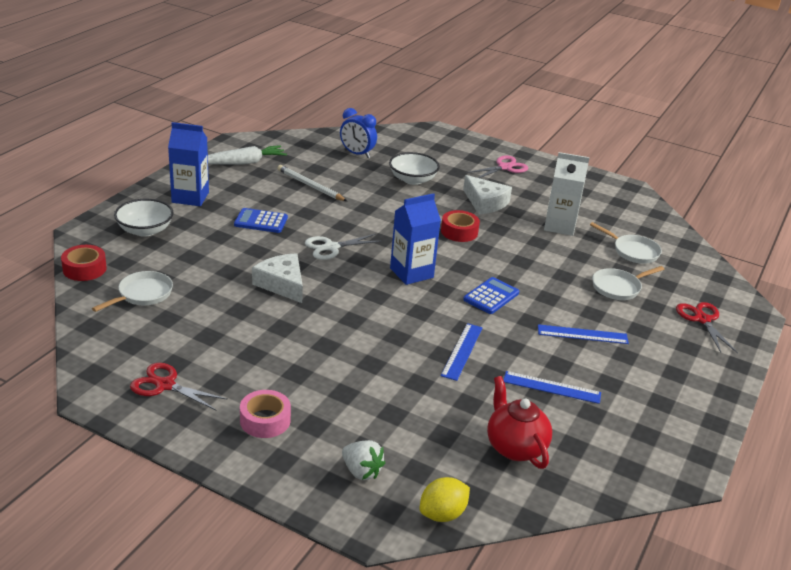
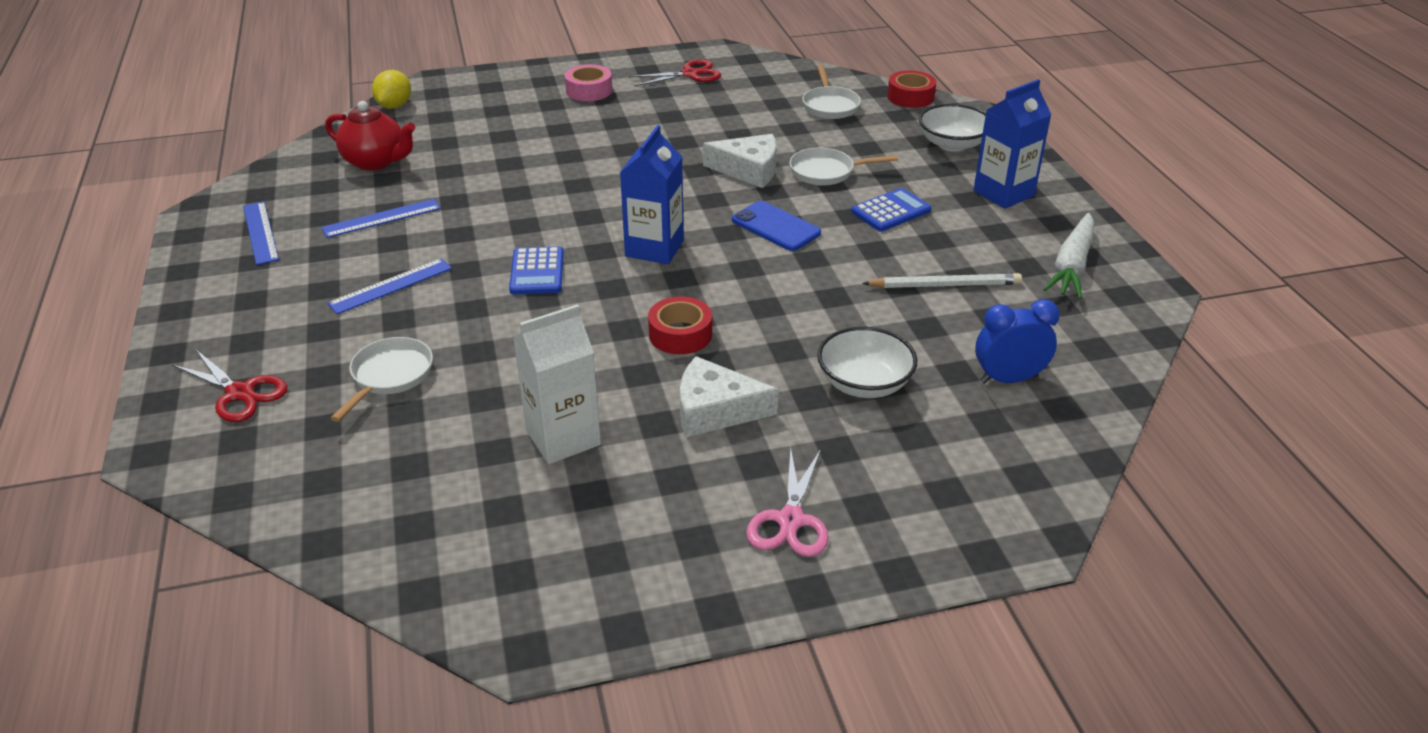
camera: 140 degrees right, 5 degrees up
white scissors [305,234,383,260] -> blue phone [732,201,821,251]
white strawberry [342,440,385,480] -> none
blue ruler [441,323,483,381] -> blue ruler moved to [243,202,279,265]
white pan [590,222,662,264] -> white pan moved to [790,148,898,185]

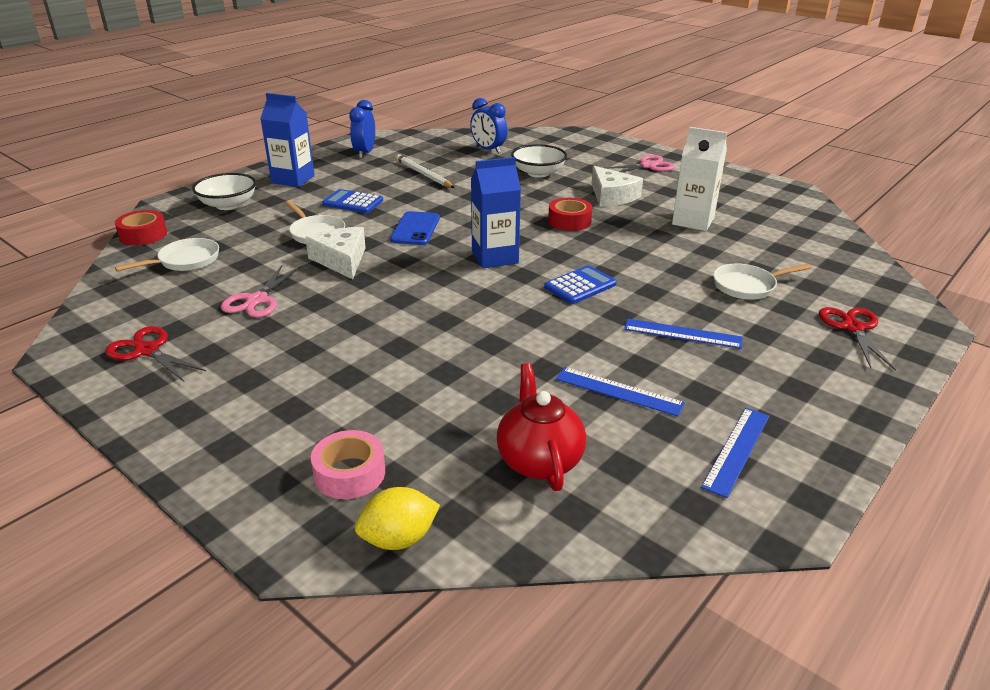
camera: 125 degrees left, 5 degrees down
pink tape [565,64,612,101] -> pink tape moved to [311,430,385,499]
white carrot [1043,213,1094,299] -> blue clock [349,100,375,159]
none -> pink scissors [221,265,301,318]

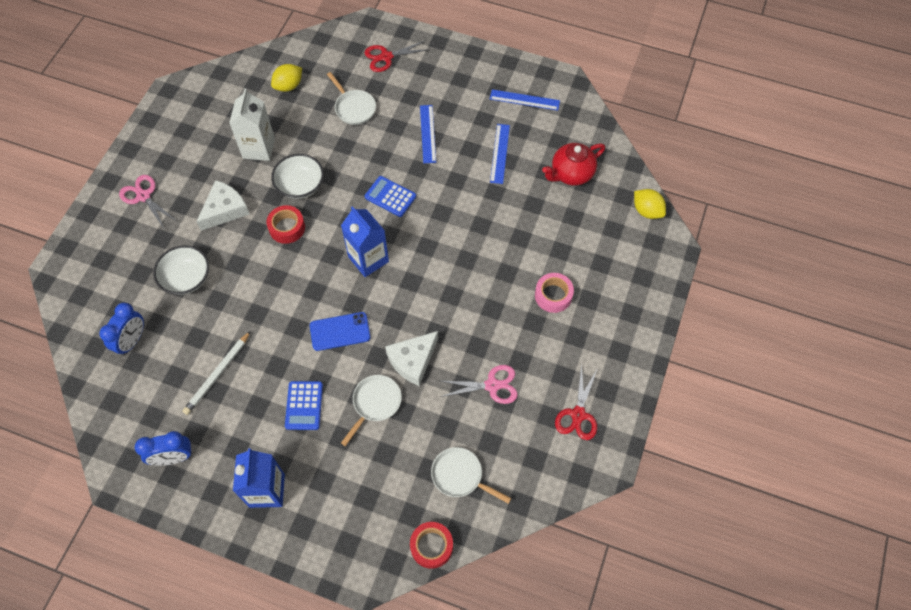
camera: 110 degrees left, 30 degrees up
white bowl [192,173,256,210] -> white bowl moved to [271,154,324,199]
pink tape [311,430,385,499] -> pink tape moved to [535,273,574,313]
none -> yellow lemon [271,64,302,92]

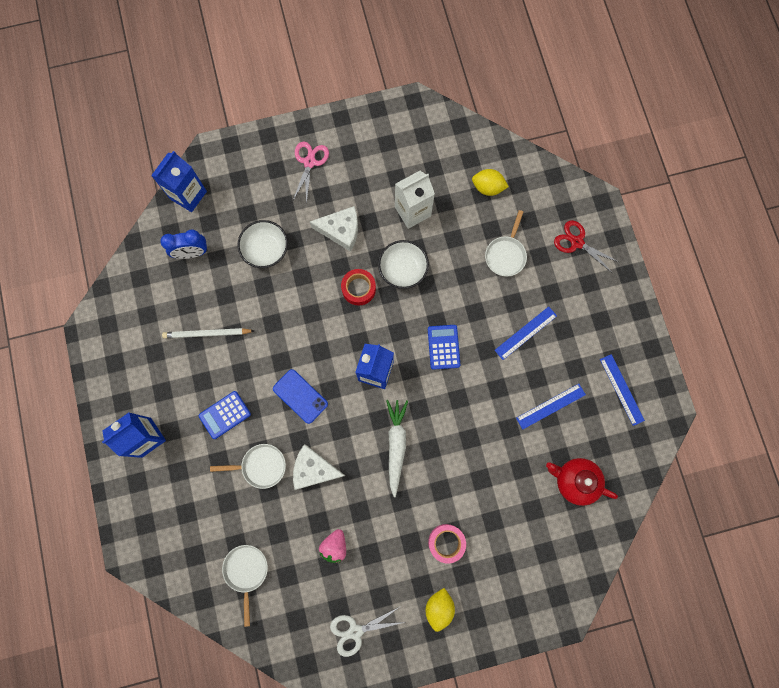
camera: 55 degrees right, 15 degrees up
blue clock [135,431,192,466] -> none
red tape [410,522,453,569] -> none
pink scissors [440,365,518,404] -> pink strawberry [319,529,346,563]
red scissors [555,364,598,440] -> white scissors [330,606,405,657]
yellow lemon [634,189,666,219] -> yellow lemon moved to [426,588,455,632]
none -> blue carton [151,151,207,212]
none -> white carrot [386,400,408,497]

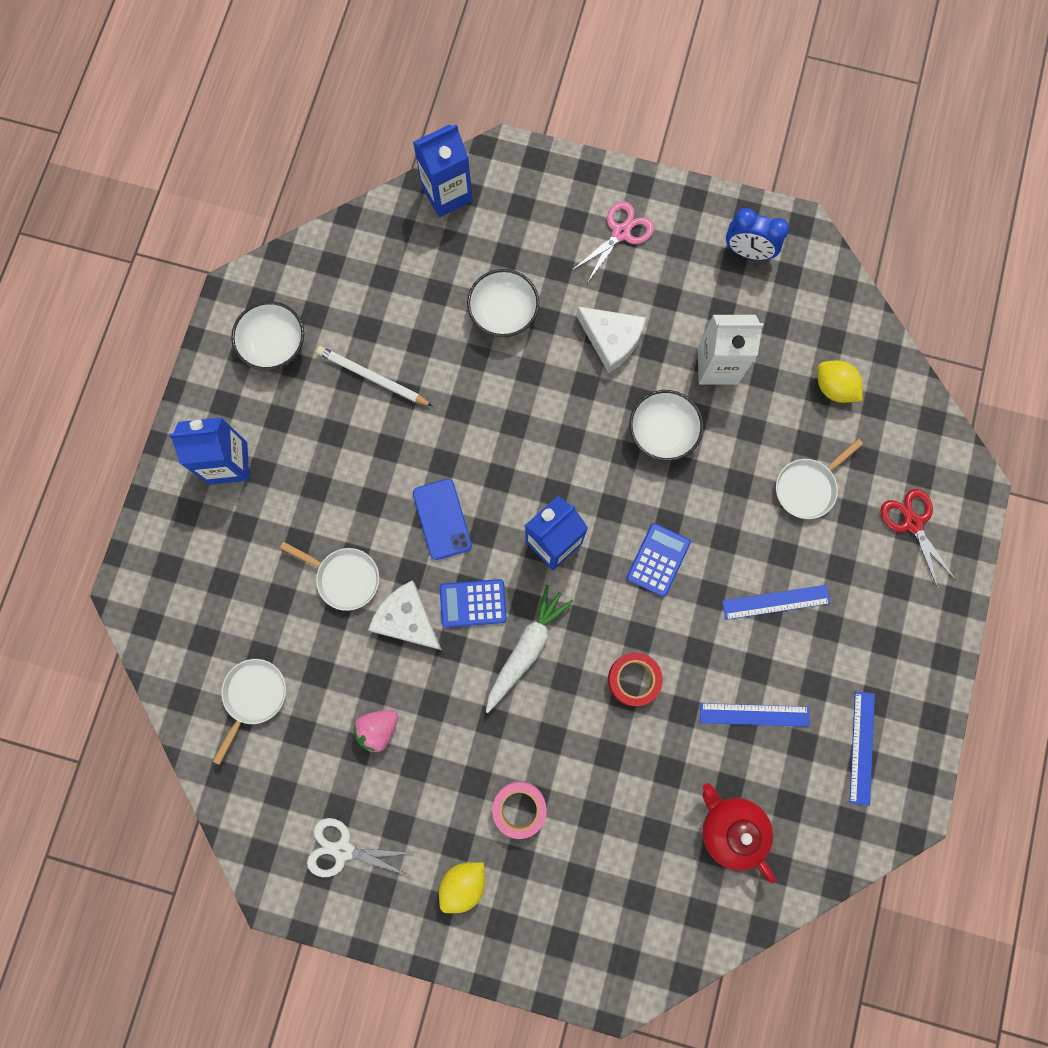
camera: 30 degrees right, 0 degrees up
blue clock [160,229,207,259] -> blue clock moved to [726,208,789,260]
blue calculator [199,391,251,439] -> blue calculator moved to [440,579,507,628]
red tape [341,269,376,306] -> red tape moved to [608,653,663,706]
none -> white bowl [231,301,304,370]

